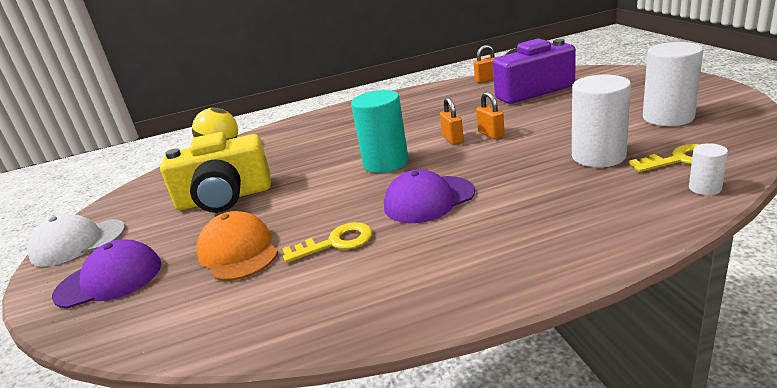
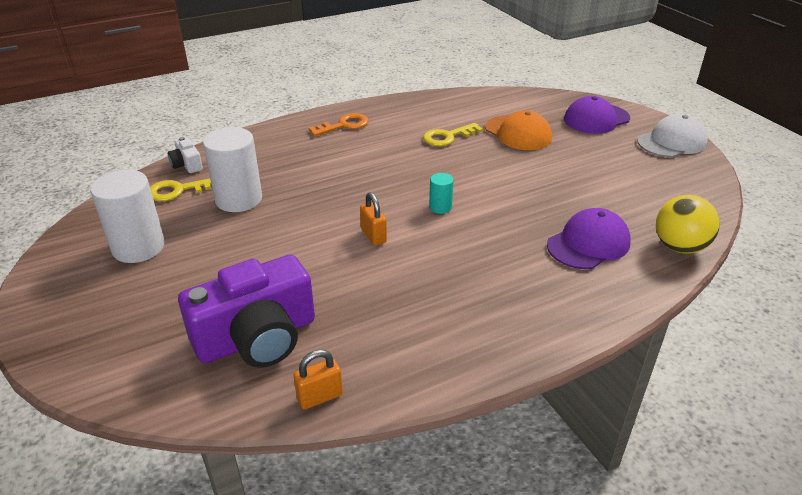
camera: 165 degrees right, 10 degrees up
yellow camera [160,132,271,213] -> none
turquoise cylinder [351,90,409,173] -> turquoise cylinder [429,173,454,214], size x0.48
purple cap [384,170,475,223] -> purple cap moved to [547,208,631,269]
orange padlock [476,92,505,139] -> none
white cylinder [689,143,728,195] -> white camera [168,137,203,173]
none -> orange key [308,113,369,136]

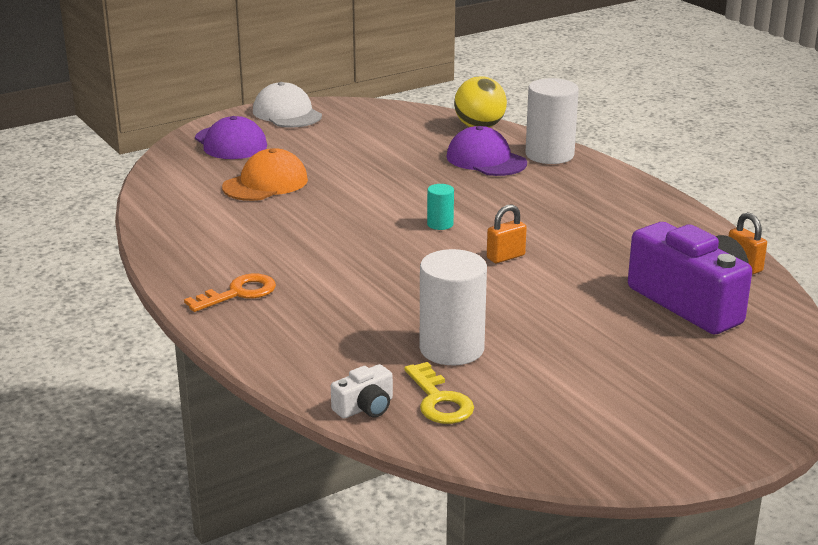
camera: 95 degrees left, 10 degrees down
white cylinder [90,170,165,263] -> white cylinder moved to [526,78,579,164]
orange key [308,113,369,136] -> orange key turned 90 degrees clockwise [184,274,276,312]
yellow key [423,123,483,146] -> none

